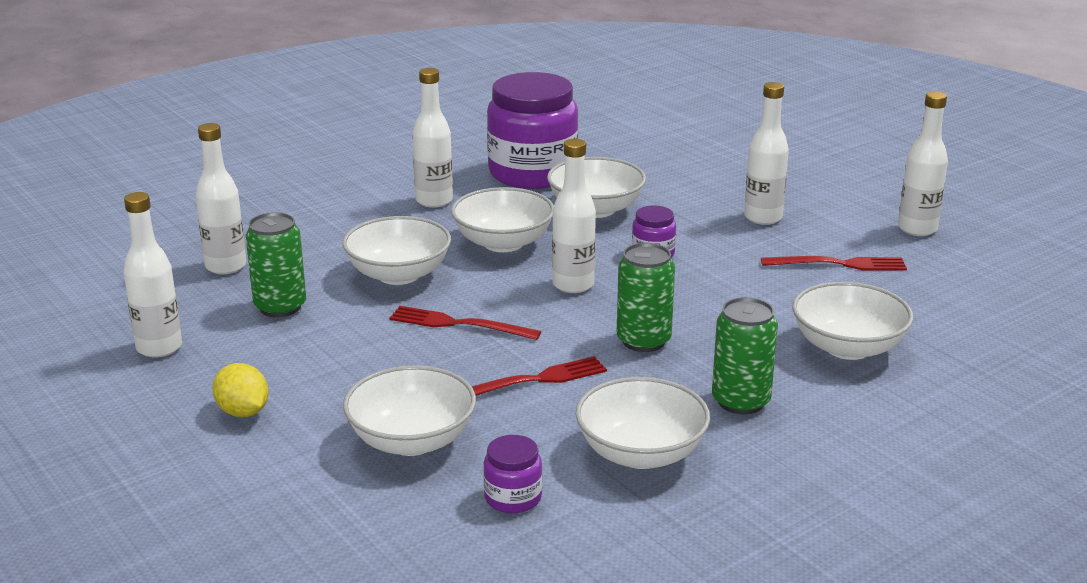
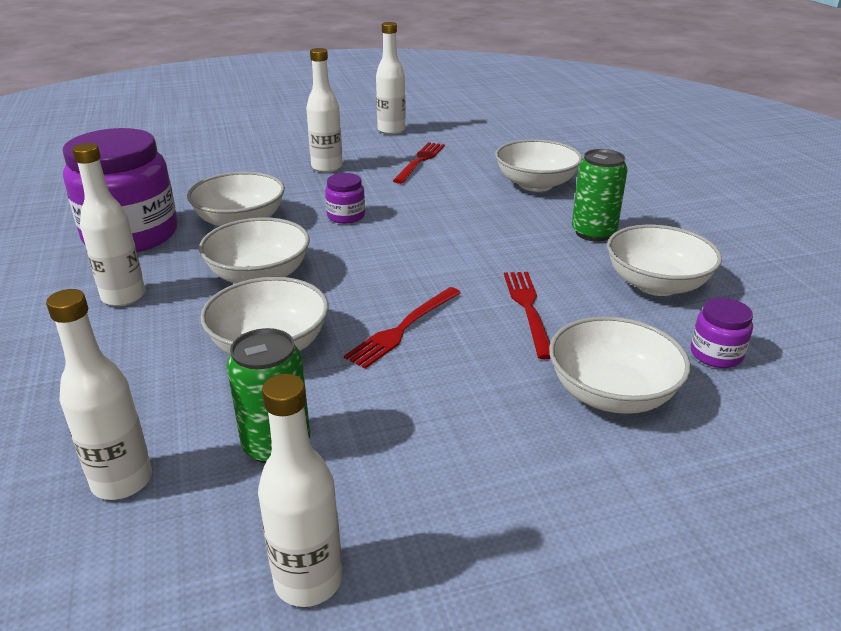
camera: 70 degrees left, 5 degrees up
yellow lemon [212,363,269,417] -> none
white bottle [552,139,596,293] -> none
green can [617,243,675,352] -> none

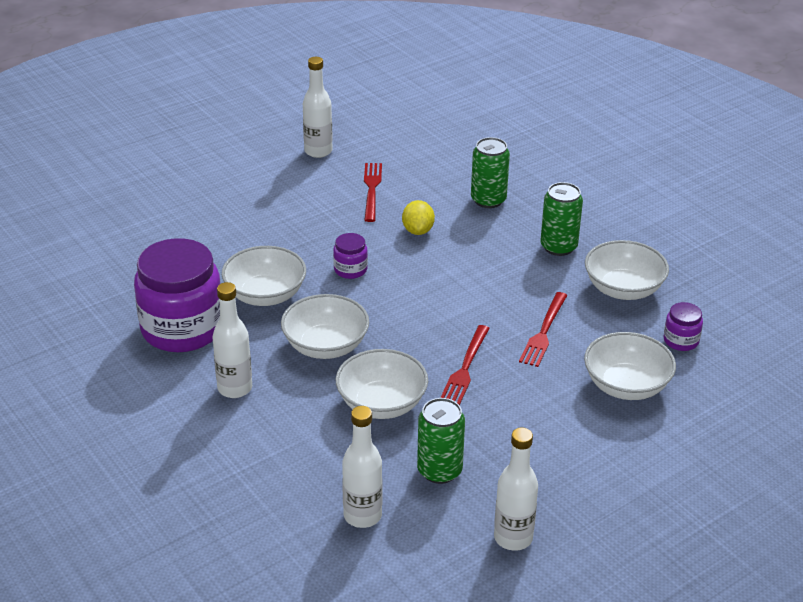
camera: 20 degrees left, 5 degrees up
white bottle [306,48,343,173] -> none
white bowl [495,139,582,192] -> green can [471,137,510,208]
red fork [504,272,551,359] -> red fork turned 135 degrees counterclockwise [519,292,568,367]
none -> yellow lemon [402,200,435,235]

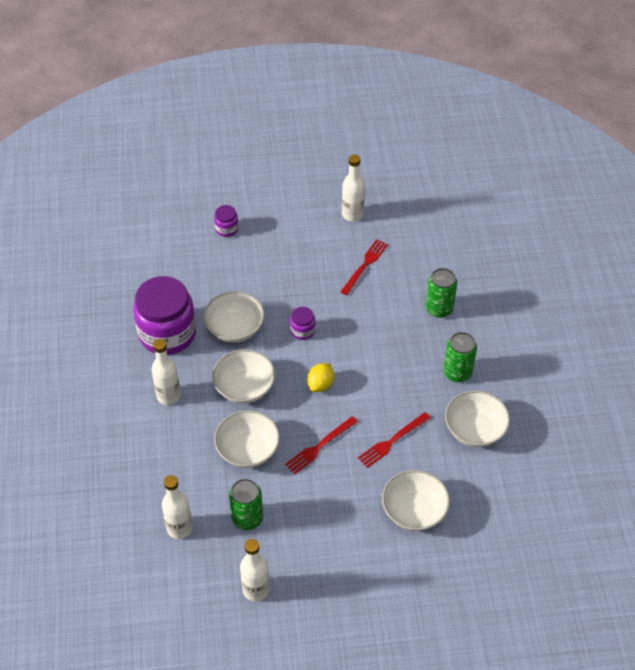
camera: 30 degrees right, 15 degrees up
yellow lemon [402,200,435,235] -> yellow lemon moved to [307,363,334,392]
purple jar [664,302,703,351] -> purple jar moved to [214,205,239,237]

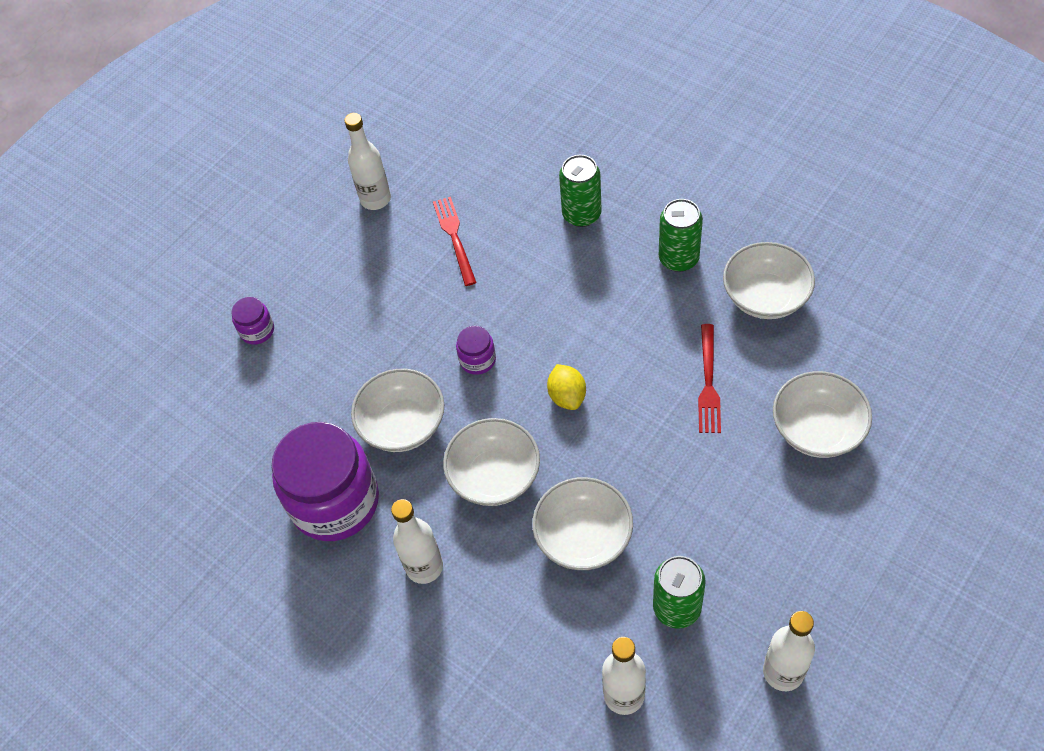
camera: 40 degrees left, 5 degrees up
red fork [285,416,358,474] -> none

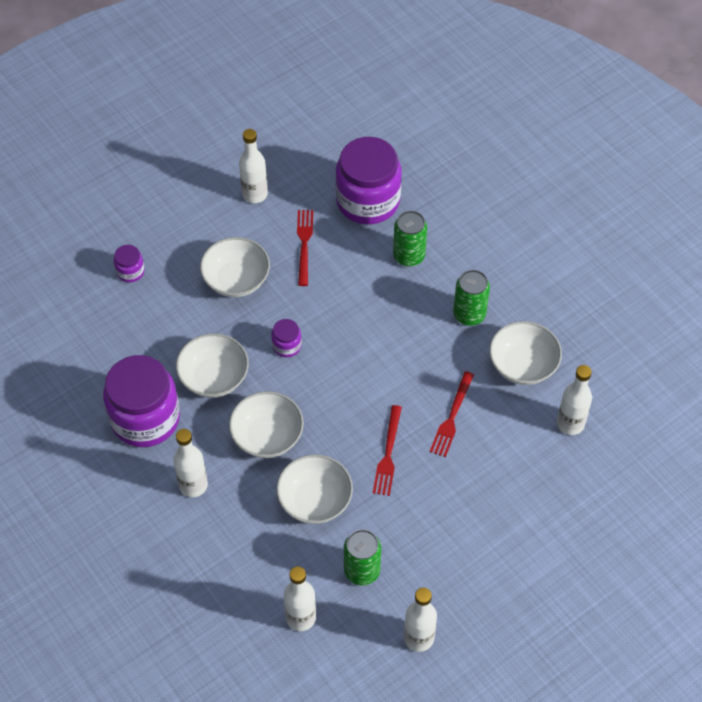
camera: 10 degrees right, 0 degrees up
yellow lemon [547,364,586,410] -> none
white bowl [773,371,872,458] -> white bowl moved to [200,237,270,297]
none -> purple jar [335,137,402,224]
none -> red fork [373,405,402,496]
none -> white bottle [557,365,592,435]

